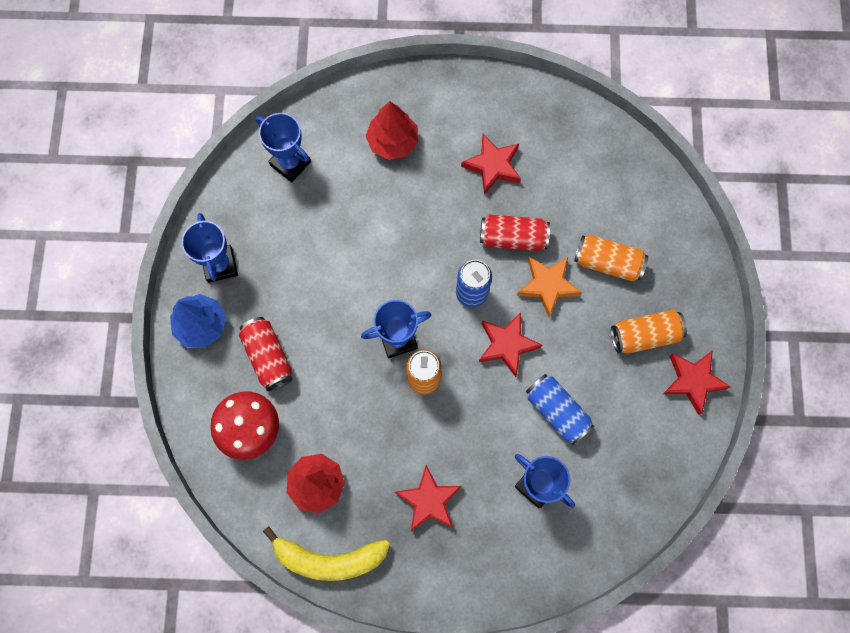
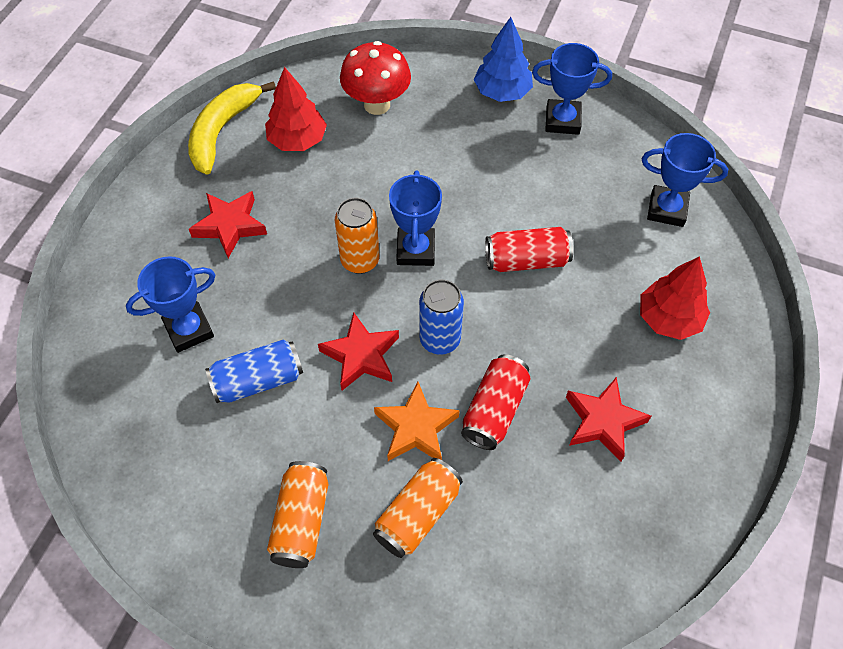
camera: 110 degrees right, 15 degrees down
red can [239,317,293,391] -> red can moved to [485,227,573,272]
blue trophy [256,113,311,182] -> blue trophy turned 45 degrees clockwise [642,133,728,227]
red star [663,350,730,415] -> none

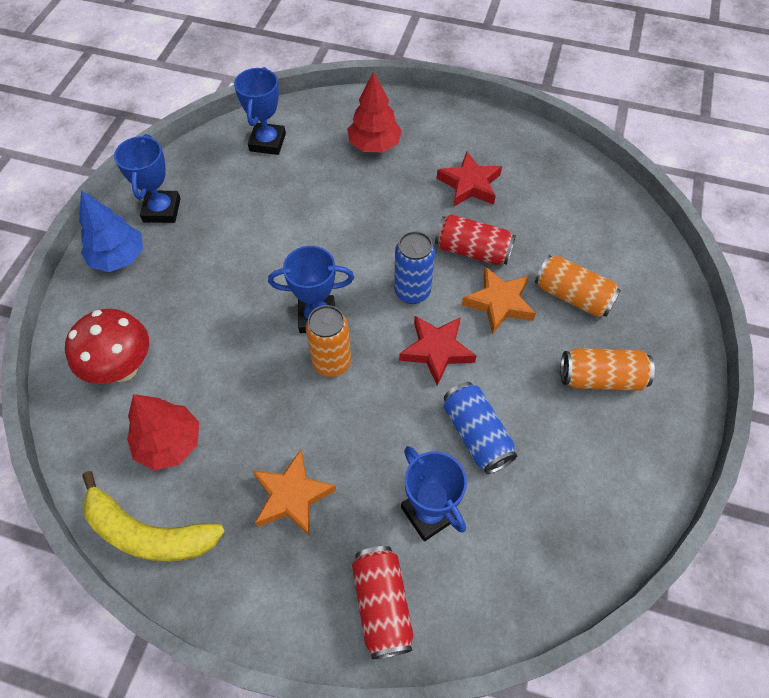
camera: 95 degrees left, 0 degrees up
red star [189,191,267,258] -> orange star [253,450,336,536]
red can [485,227,573,272] -> red can moved to [352,546,413,659]

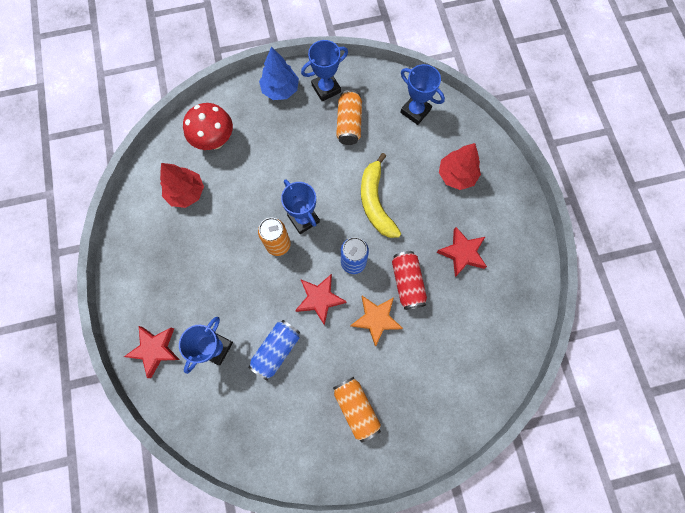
camera: 60 degrees right, 15 degrees up
yellow banana [82,471,225,562] -> yellow banana moved to [361,153,401,238]
blue trophy [234,67,286,155] -> blue trophy turned 60 degrees clockwise [400,64,445,125]
orange star [253,450,336,536] -> none
red can [352,546,413,659] -> red star [124,326,180,378]
orange can [535,255,621,317] -> orange can moved to [336,90,362,145]

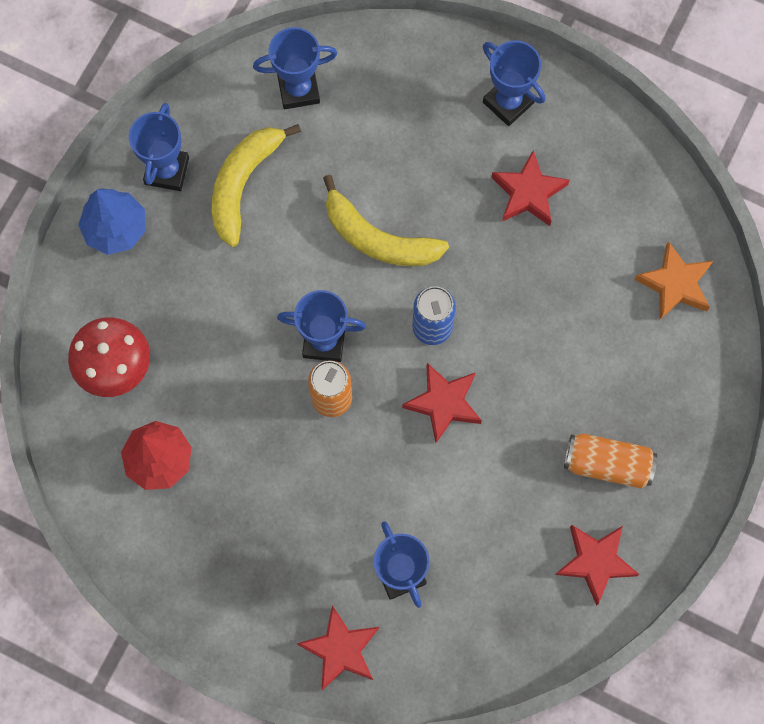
camera: 50 degrees left, 0 degrees up
blue can [248,320,300,381] -> none
orange can [336,90,362,145] -> yellow banana [212,124,301,247]
orange star [350,296,403,347] -> orange star moved to [634,241,713,320]
red can [392,251,427,310] -> none
red tree [439,143,481,190] -> none
none -> blue trophy [483,41,545,126]
none -> red star [555,525,640,606]

